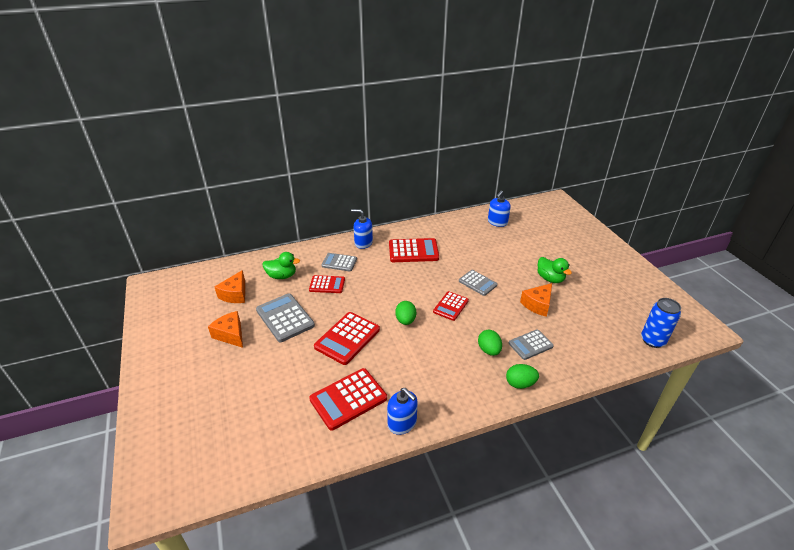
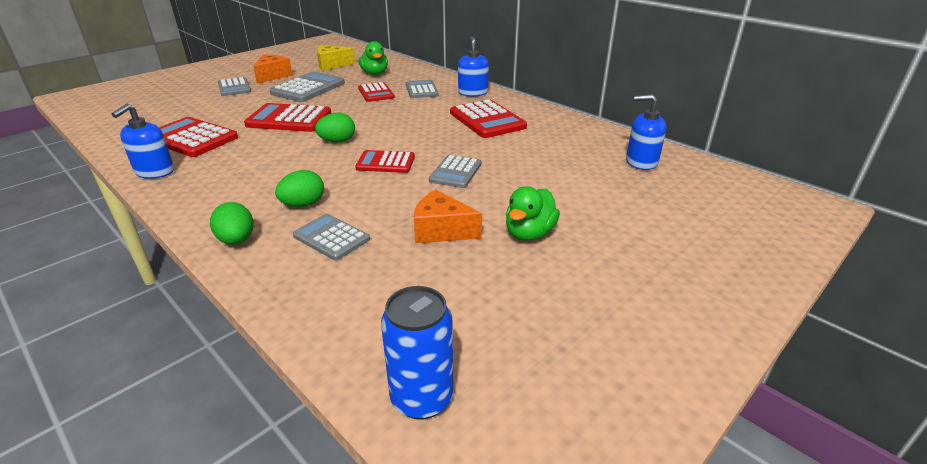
camera: 65 degrees right, 5 degrees down
orange cheese [215,270,245,303] -> yellow cheese [317,45,355,71]
none -> grey calculator [218,77,251,96]

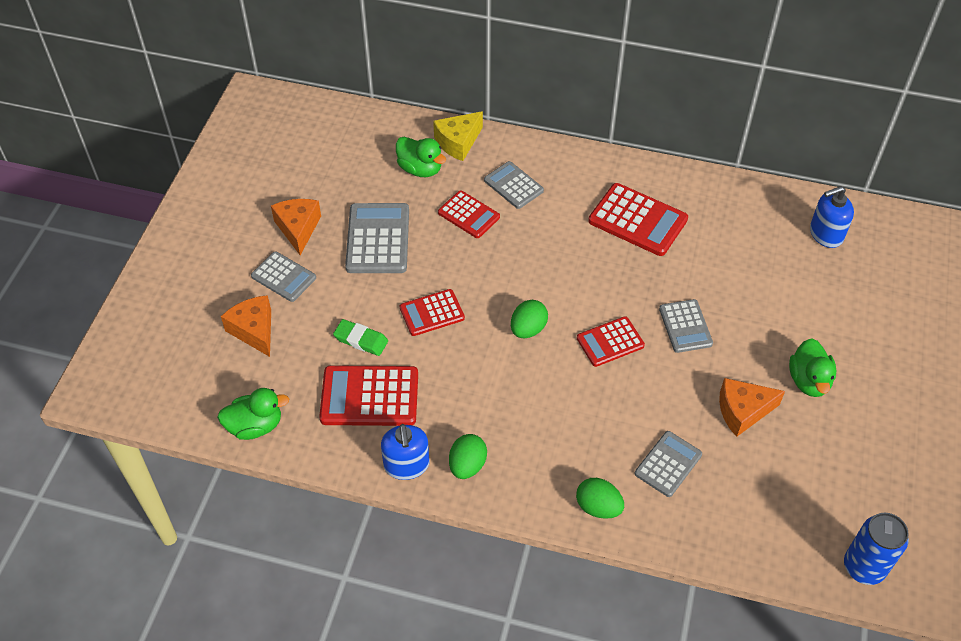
camera: 30 degrees left, 20 degrees up
red calculator [244,103,331,132] -> red calculator [400,289,465,336], size x0.63
green egg [275,170,324,207] -> green egg moved to [449,434,487,479]
grey calculator [293,214,370,260] -> grey calculator turned 120 degrees clockwise [635,431,702,497]
yellow cheese [317,45,355,71] -> yellow cheese moved to [433,111,483,161]
blue soap dispenser [458,36,489,97] -> none
none -> green duck [217,388,289,440]
none -> orange cheese [221,295,271,357]
none -> green eraser [333,319,388,356]

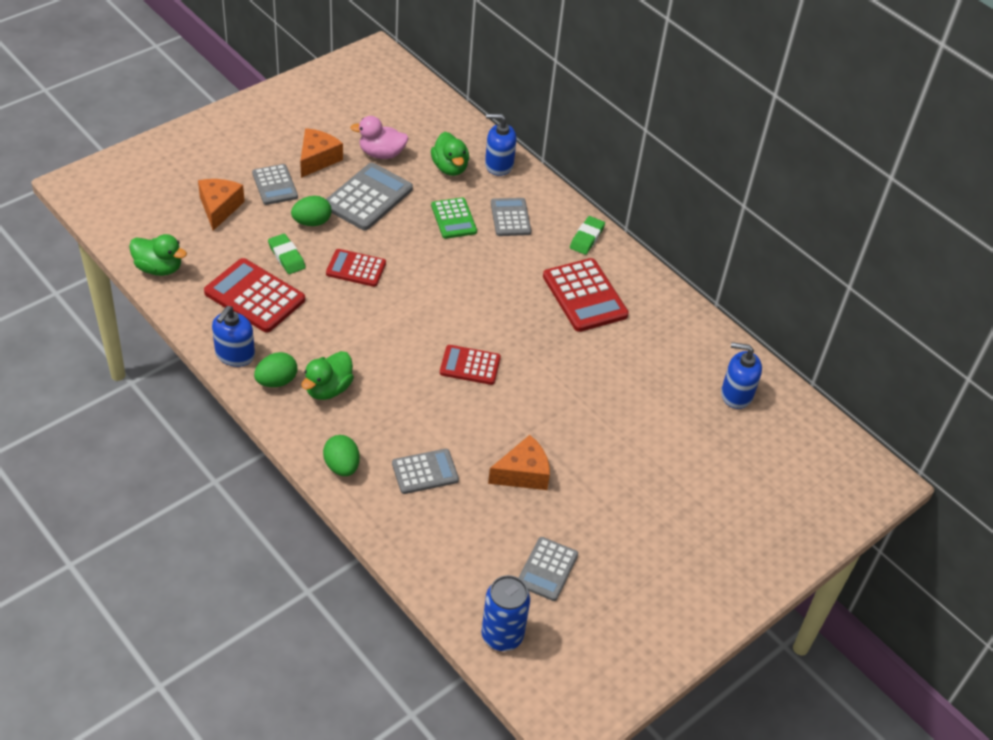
camera: 30 degrees right, 5 degrees down
yellow cheese [433,111,483,161] -> blue soap dispenser [485,114,517,176]
red calculator [438,190,500,238] -> green calculator [431,197,477,239]
green egg [511,300,548,338] -> green egg moved to [291,196,332,226]
grey calculator [659,299,713,353] -> grey calculator moved to [519,537,578,601]
orange cheese [719,378,785,437] -> orange cheese turned 135 degrees clockwise [488,435,550,490]
green duck [789,338,836,397] -> green duck moved to [301,351,354,400]
none -> pink duck [350,116,409,159]
none -> green eraser [570,216,605,255]

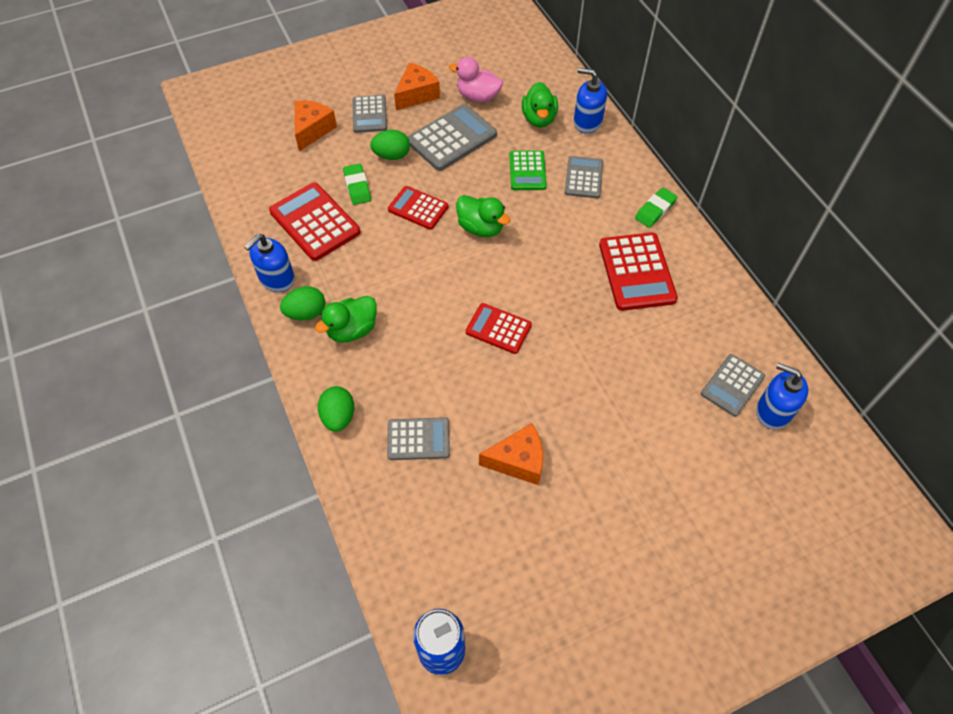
camera: 20 degrees right, 10 degrees up
green duck [129,234,187,276] -> green duck moved to [456,195,510,237]
grey calculator [519,537,578,601] -> grey calculator moved to [701,354,765,417]

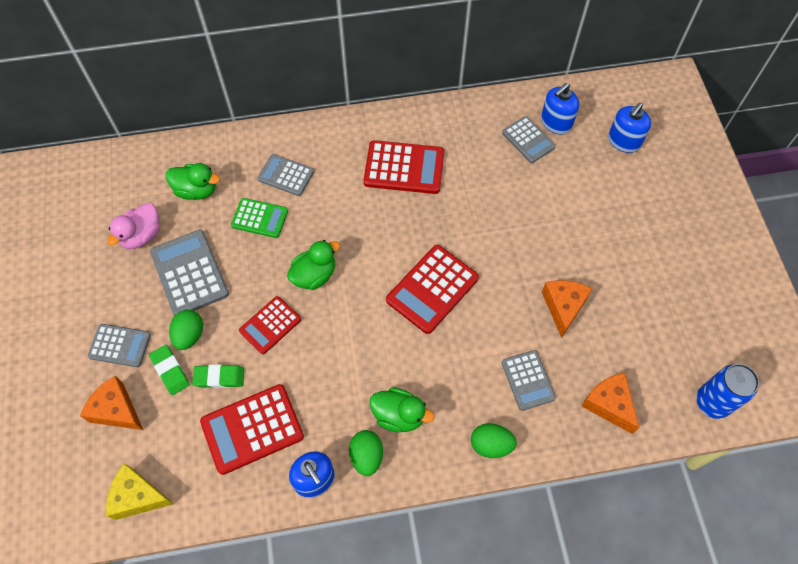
camera: 75 degrees left, 5 degrees up
green duck [315,296,377,343] -> green duck turned 45 degrees counterclockwise [370,387,435,432]
grey calculator [387,417,450,460] -> grey calculator turned 150 degrees clockwise [502,350,556,411]
orange cheese [394,63,440,110] -> orange cheese moved to [581,373,640,434]
red calculator [466,303,532,354] -> red calculator [386,245,479,334], size x1.58
blue soap dispenser [574,68,607,133] -> blue soap dispenser moved to [608,103,651,153]
green eraser [635,188,678,228] -> green eraser moved to [149,345,190,395]
none -> yellow cheese [106,463,174,520]

